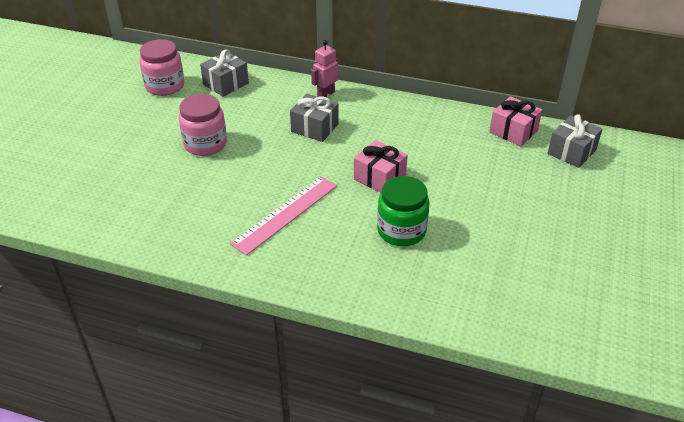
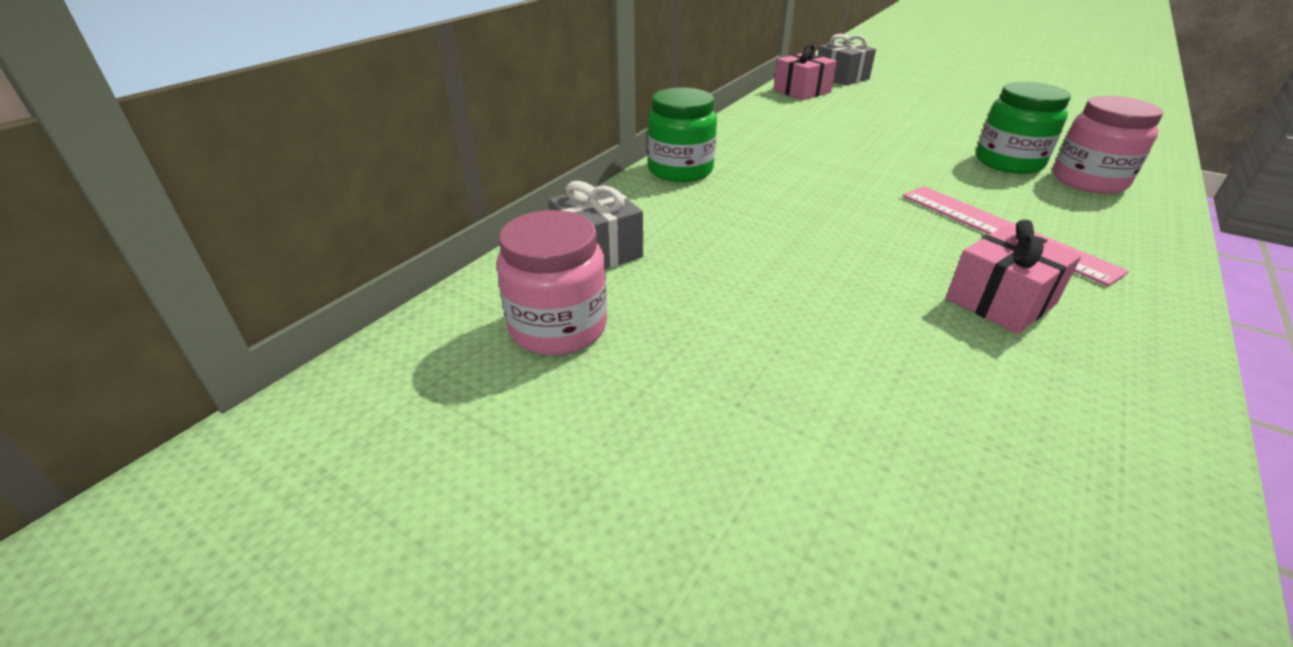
camera: 75 degrees left, 5 degrees down
pink jar [179,94,227,156] -> pink jar moved to [1053,96,1163,194]
grey gift [290,94,339,142] -> none
pink robot [311,40,338,97] -> green jar [647,88,717,182]
pink gift [354,140,408,193] -> pink gift moved to [946,220,1082,334]

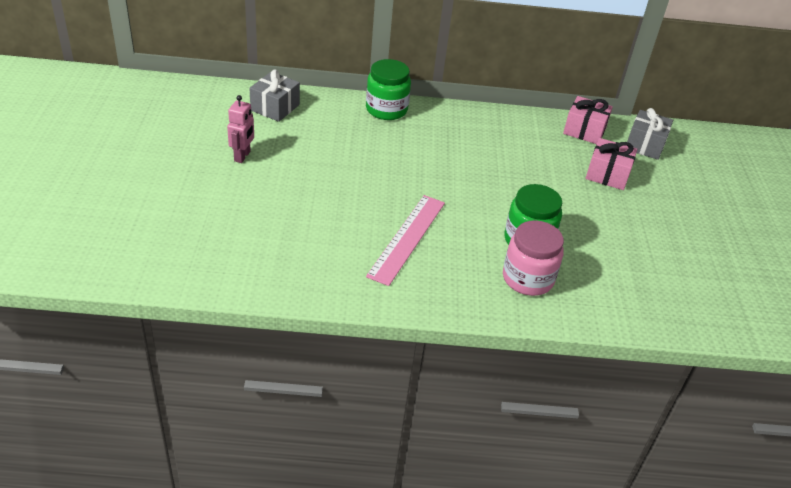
camera: 55 degrees right, 5 degrees up
pink jar [496,210,607,355] -> none
pink gift [946,220,1082,334] -> pink gift moved to [586,138,637,190]
none -> pink robot [227,95,254,163]

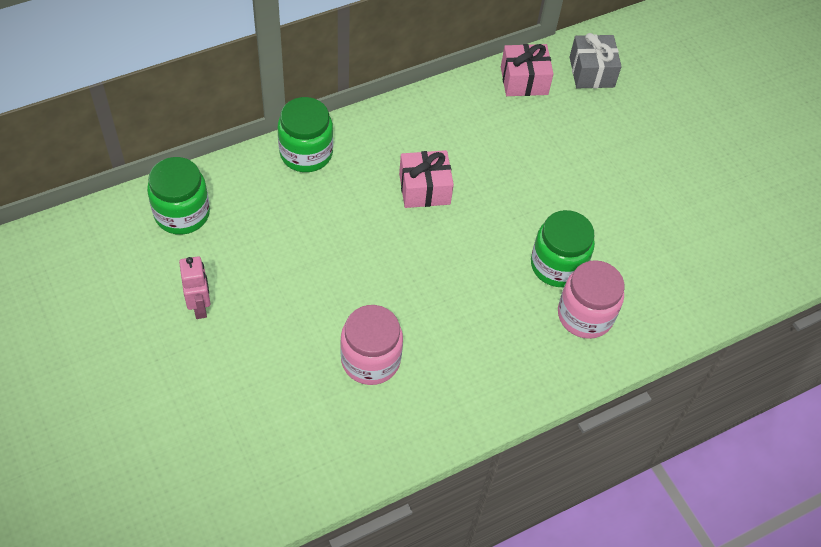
camera: 30 degrees left, 15 degrees up
grey gift [249,70,300,122] -> green jar [147,157,210,235]
pink ruler [366,195,445,286] -> none
pink gift [586,138,637,190] -> pink gift moved to [399,150,454,208]
none -> pink jar [340,305,403,385]

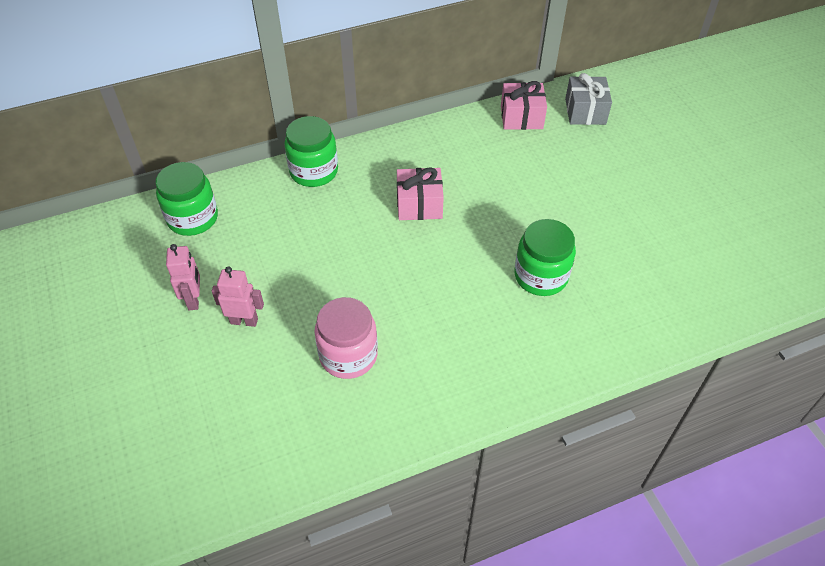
camera: 10 degrees right, 5 degrees down
pink jar [558,260,624,339] -> none
none -> pink robot [212,266,264,327]

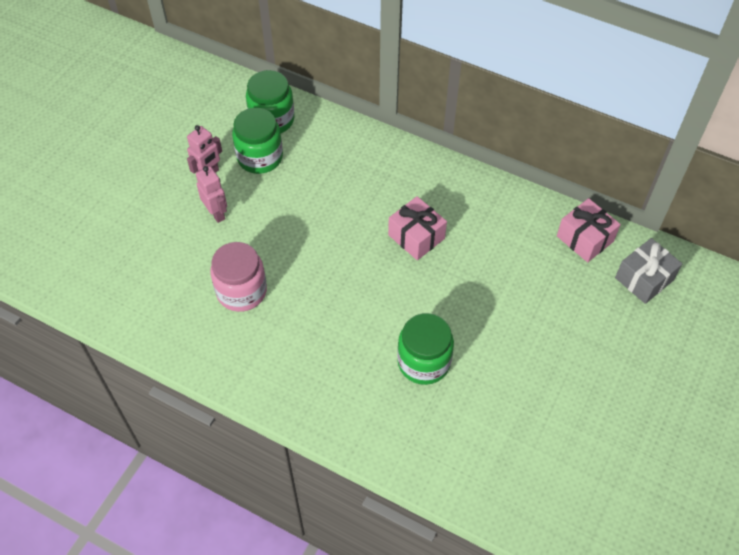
camera: 50 degrees right, 5 degrees up
green jar [284,116,338,187] -> green jar moved to [232,108,283,174]

